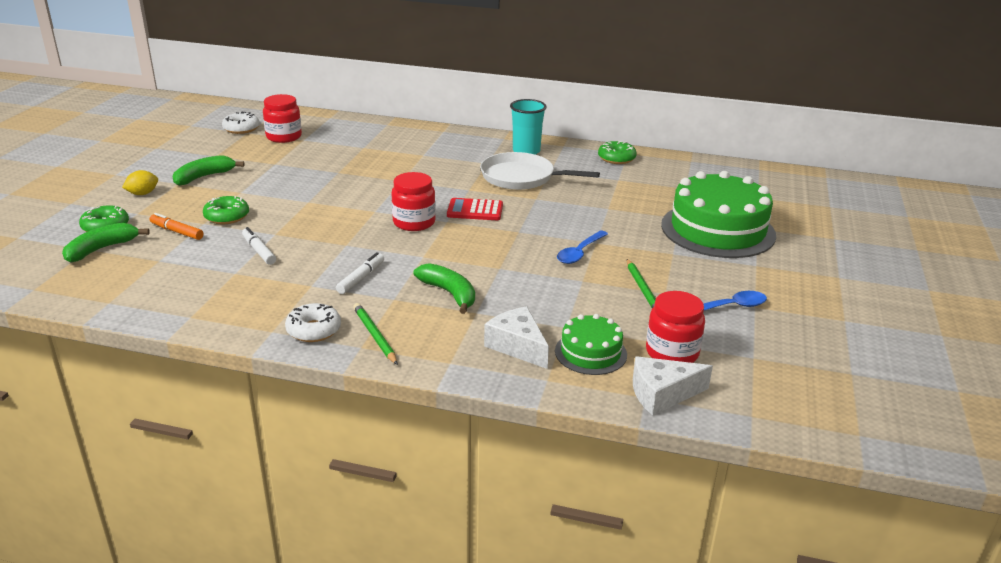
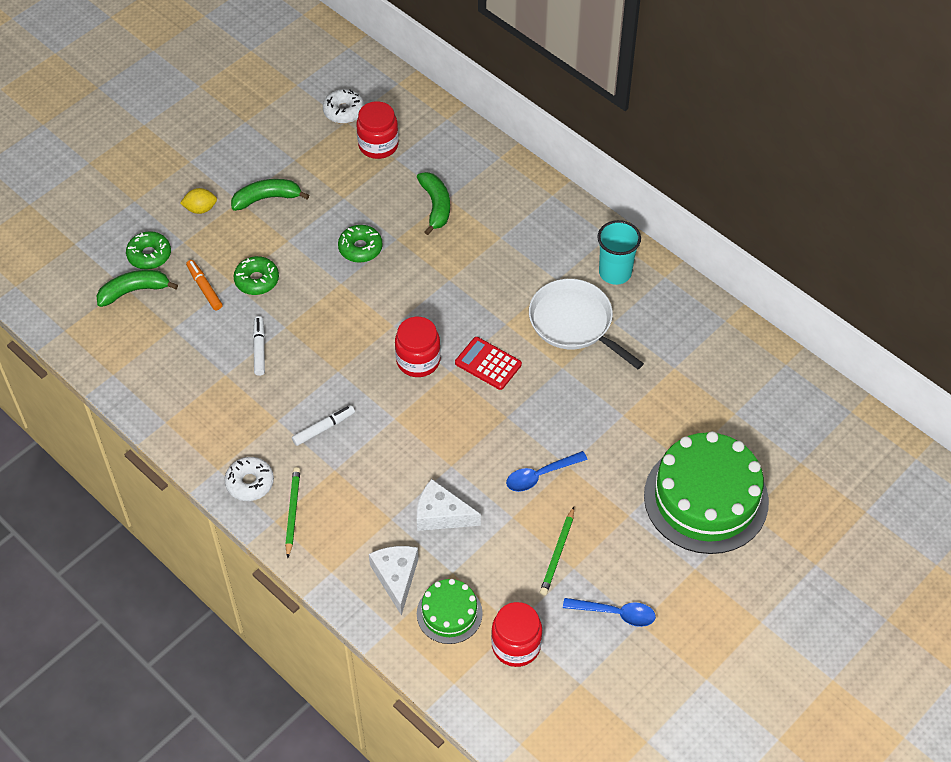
camera: 30 degrees right, 25 degrees up
green banana [414,263,475,314] -> green banana moved to [417,172,450,235]
green donut [598,141,637,164] -> green donut moved to [338,225,383,263]
white cheese [633,356,713,415] -> white cheese moved to [417,479,481,531]

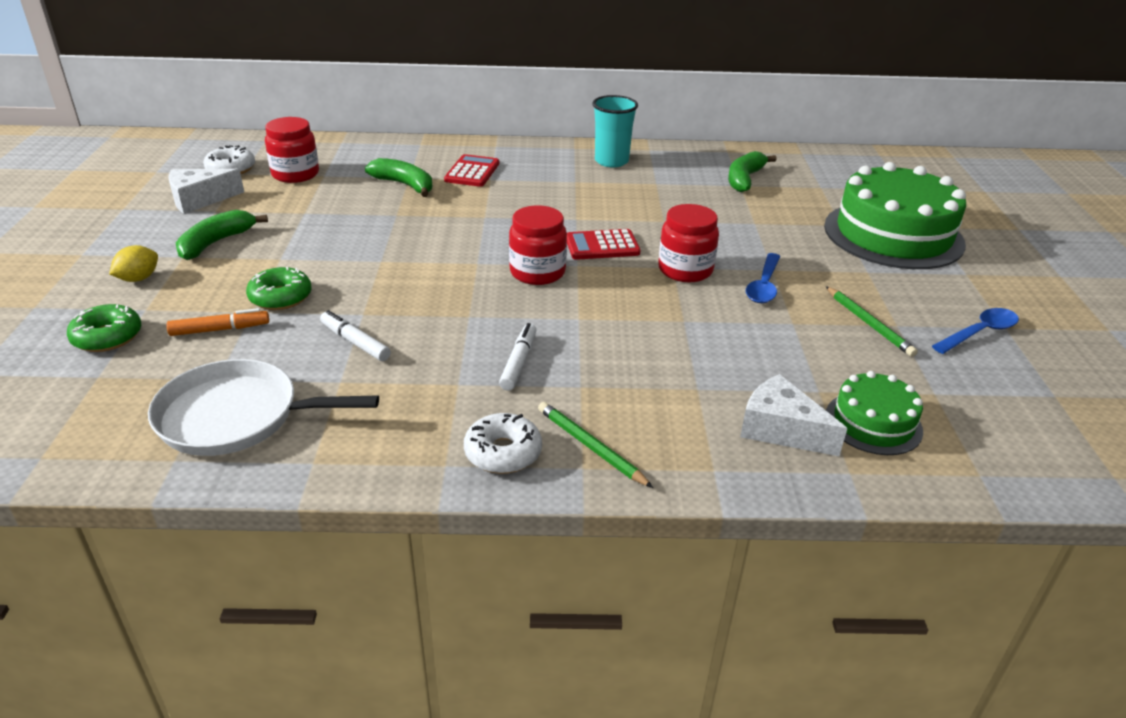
camera: 45 degrees left, 20 degrees down
green banana [96,270,178,307] -> green banana moved to [728,151,777,192]
orange marker [186,260,222,310] -> orange marker turned 150 degrees clockwise [166,308,269,336]
green donut [338,225,383,263] -> none
white cheese [417,479,481,531] -> white cheese moved to [168,169,244,214]
red jar [491,602,542,667] -> red jar moved to [658,204,719,282]
white pan [529,279,644,369] -> white pan moved to [148,359,379,456]
none -> red calculator [444,154,499,187]

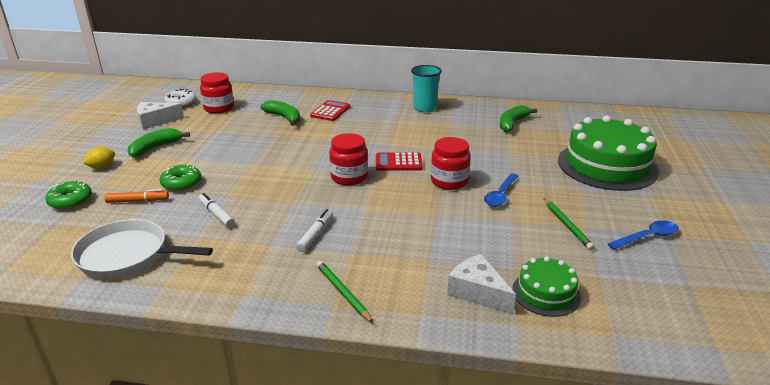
camera: 10 degrees right, 5 degrees down
white donut [464,413,542,474] -> none

